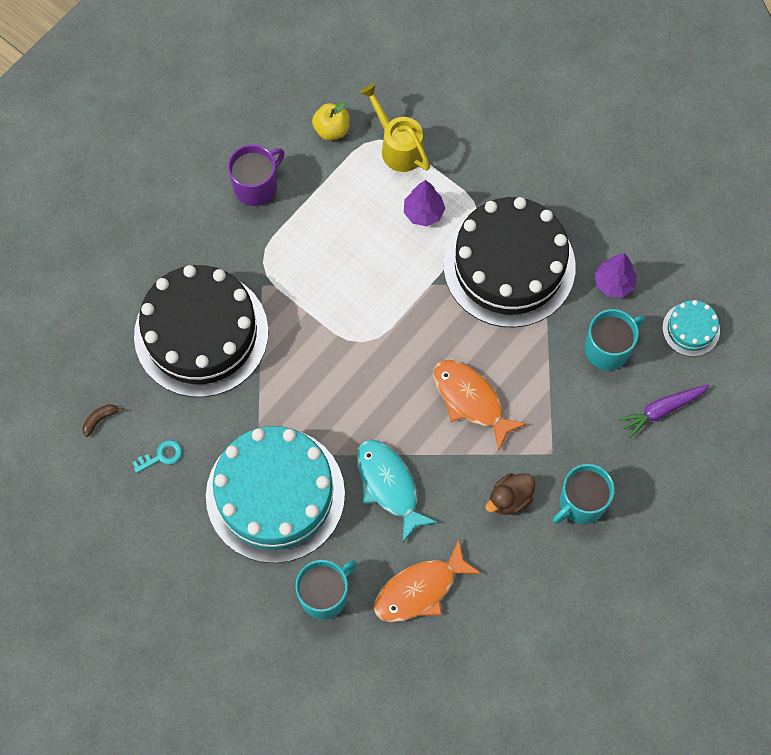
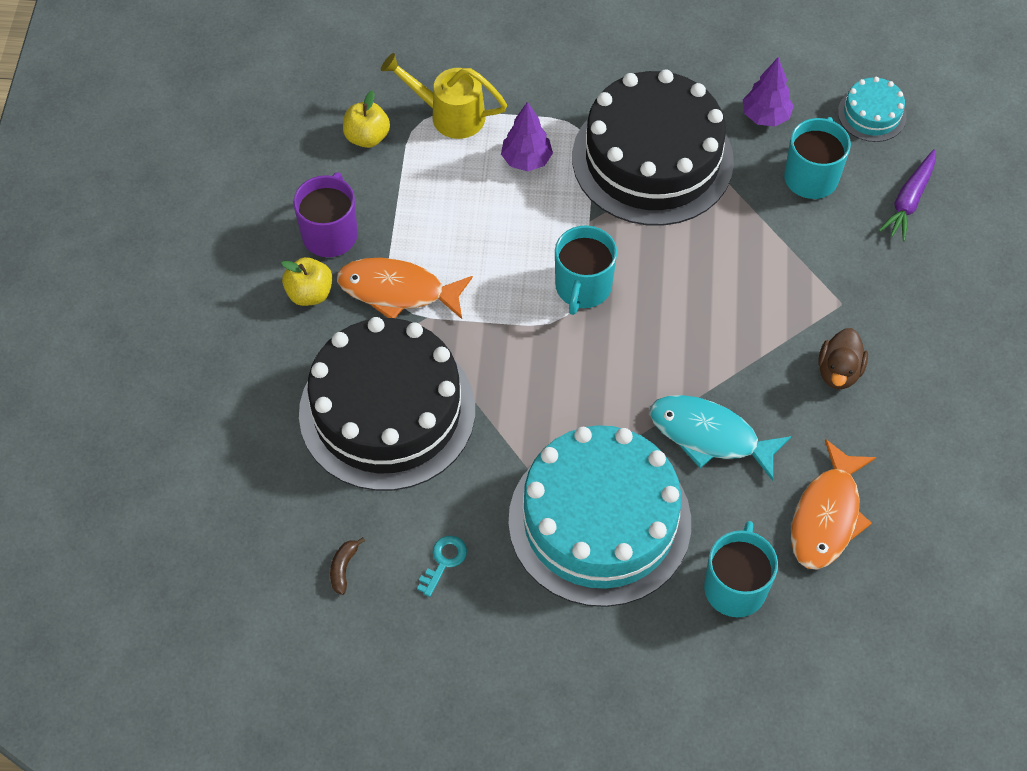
camera: 35 degrees left, 10 degrees down
orange fish [433,360,527,451] -> orange fish moved to [337,258,473,319]
turquoise mug [553,464,615,524] -> turquoise mug moved to [555,225,617,315]
none -> yellow apple [281,257,333,306]

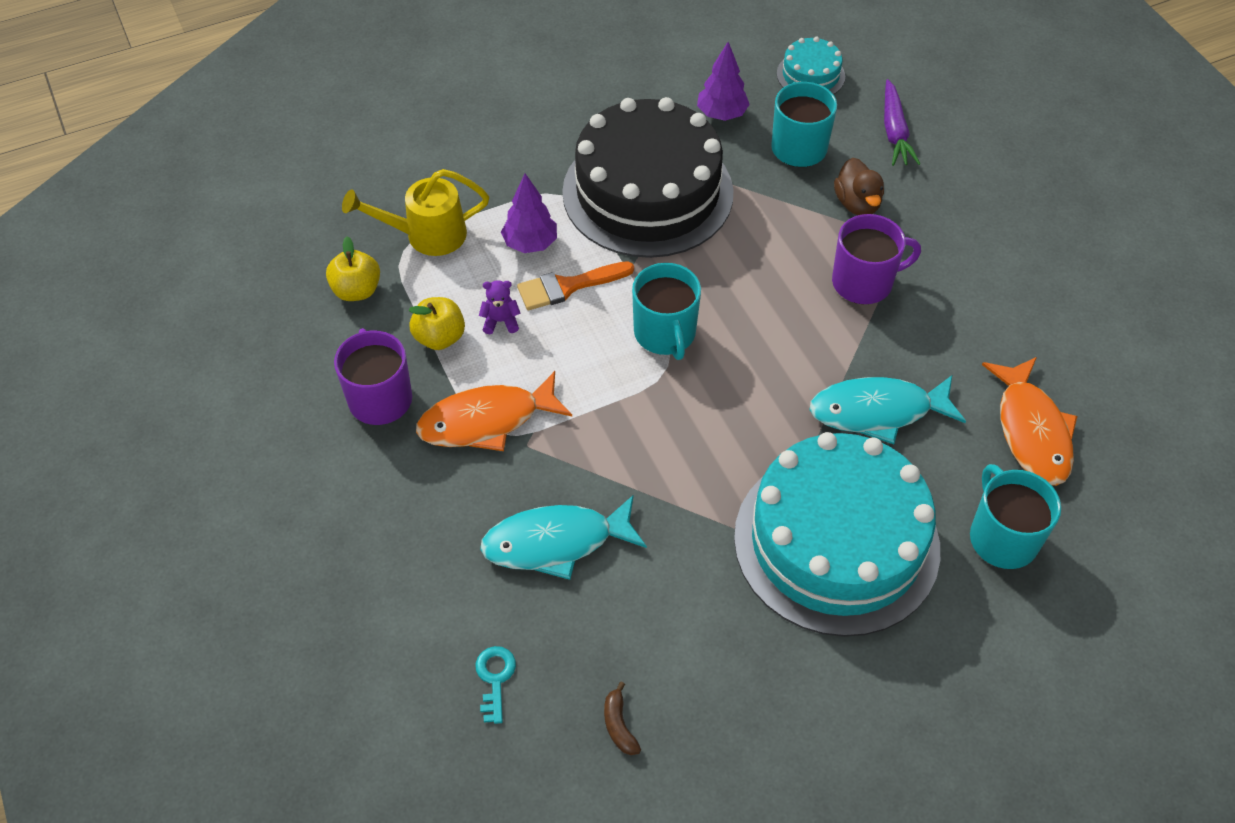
camera: 30 degrees left, 5 degrees down
yellow apple [281,257,333,306] -> yellow apple moved to [408,297,465,350]
black cake [299,317,475,491] -> turquoise fish [480,495,647,580]
turquoise key [417,536,467,597] -> turquoise key moved to [475,646,516,724]
brown duck [818,328,868,389] -> brown duck moved to [834,158,884,215]
none -> purple teddy bear [479,280,521,334]
none -> orange brush [517,261,634,310]
none -> purple mug [832,214,921,304]

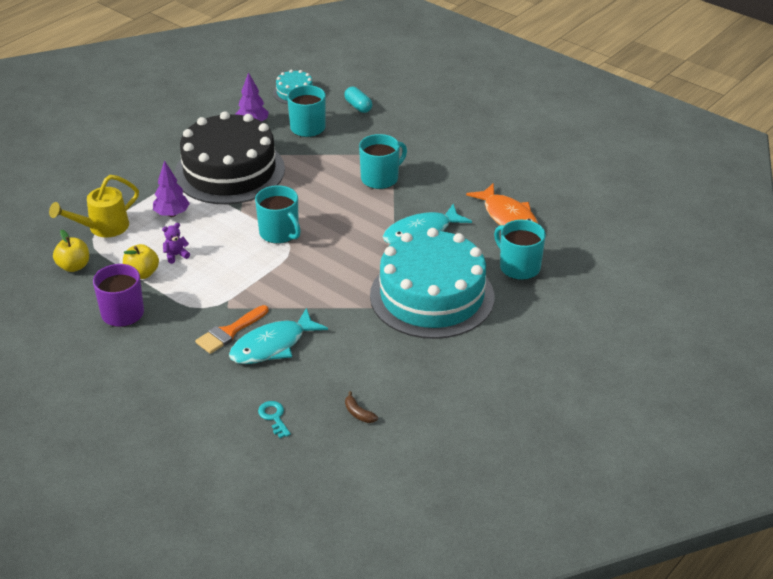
camera: 25 degrees left, 15 degrees down
orange fish [416,371,572,451] -> none
orange brush [517,261,634,310] -> orange brush moved to [195,305,269,354]
purple mug [832,214,921,304] -> turquoise mug [359,134,407,189]
brown duck [834,158,884,215] -> none
purple carrot [884,79,920,166] -> turquoise capsule [344,87,372,113]

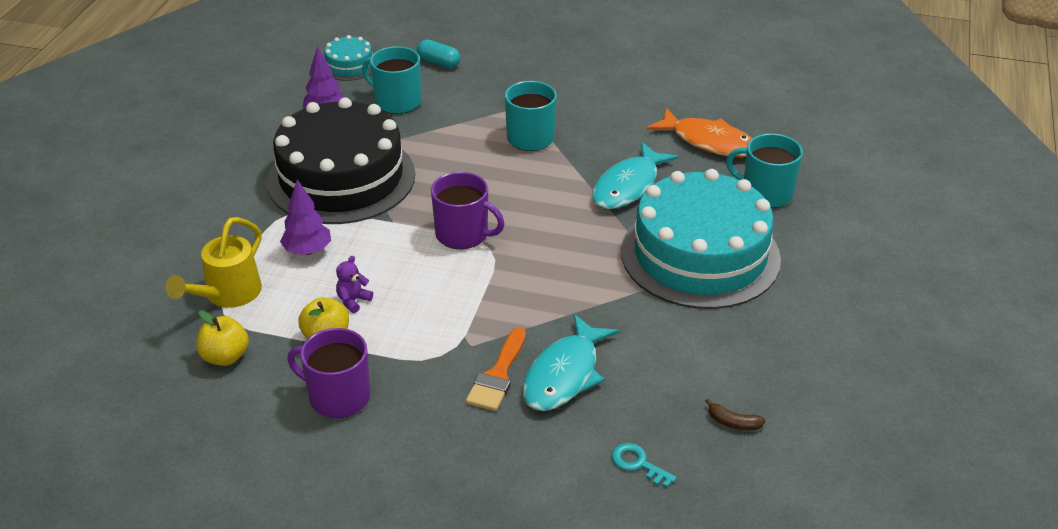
camera: 25 degrees left, 0 degrees up
turquoise mug [255,185,301,244] -> purple mug [431,172,505,249]

